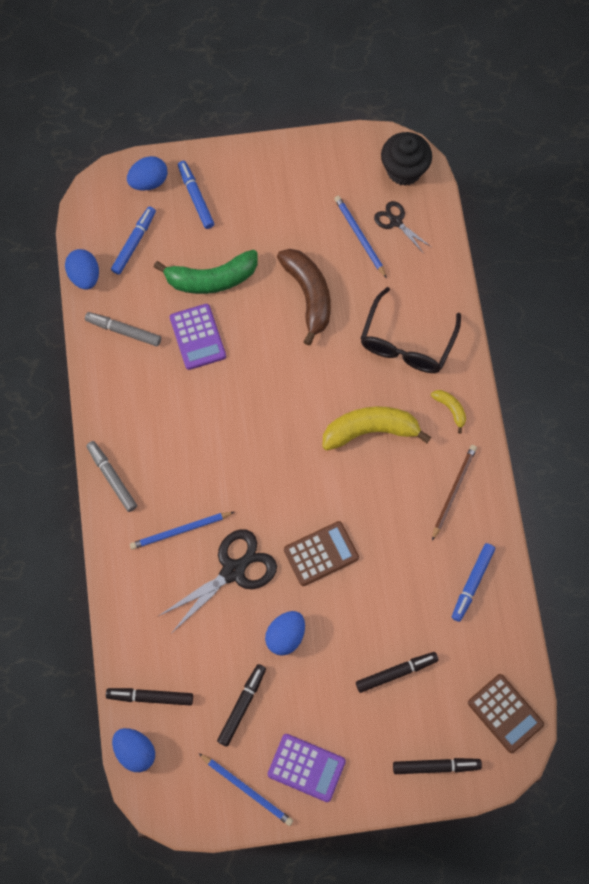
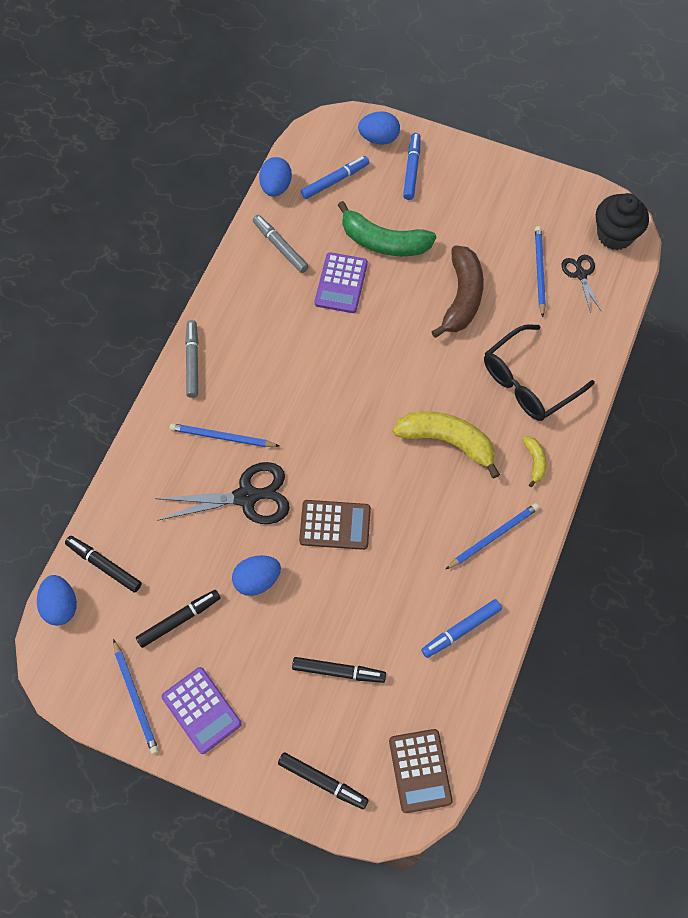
camera: 30 degrees right, 5 degrees down
brown pencil [432,445,477,541] -> blue pencil [445,503,539,570]

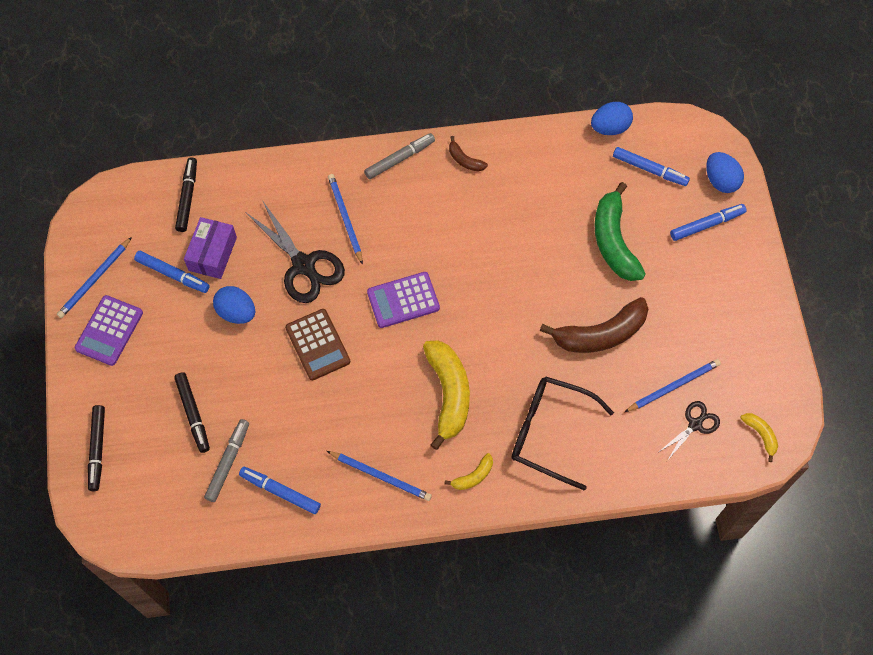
camera: 60 degrees right, 0 degrees up
blue egg [37,575,77,626] -> none
black marker [136,590,221,648] -> blue marker [134,251,210,293]
grey marker [253,215,309,273] -> grey marker moved to [204,419,249,502]
purple calculator [315,252,368,313] -> purple calculator moved to [367,272,440,328]
brown calculator [389,729,453,813] -> none
black cupcake [596,193,649,250] -> yellow banana [740,413,778,462]
none -> purple box [184,217,237,279]
none -> brown banana [449,136,488,172]

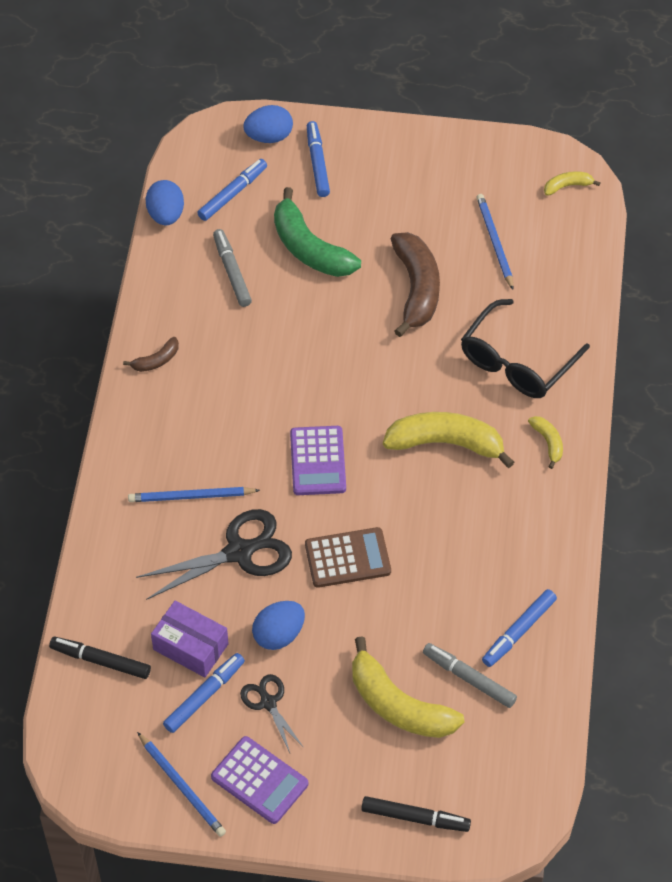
camera: 75 degrees left, 10 degrees down
black marker [174,372,210,453] -> yellow banana [352,636,464,738]
blue pencil [327,451,432,501] -> none
grey marker [364,133,435,179] -> grey marker moved to [213,229,252,307]
green banana [594,182,646,281] -> green banana turned 45 degrees clockwise [274,187,361,277]
black scissors [659,401,720,461] -> black scissors moved to [240,674,304,753]

